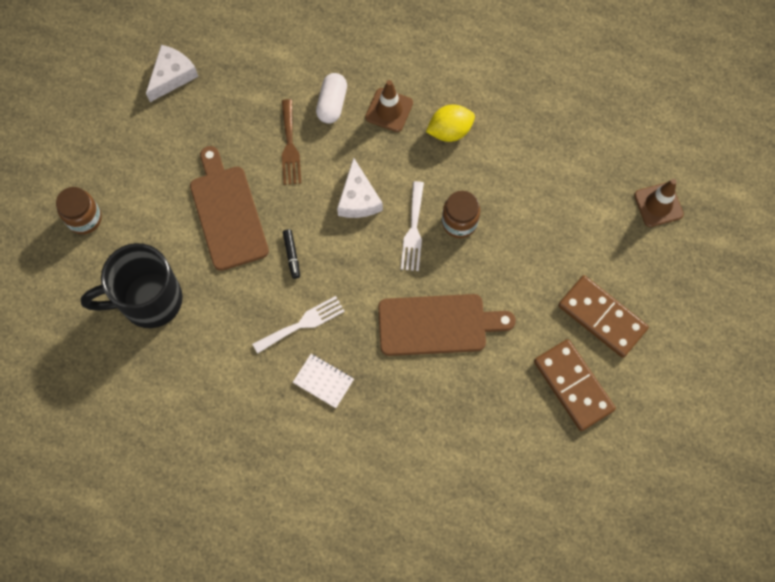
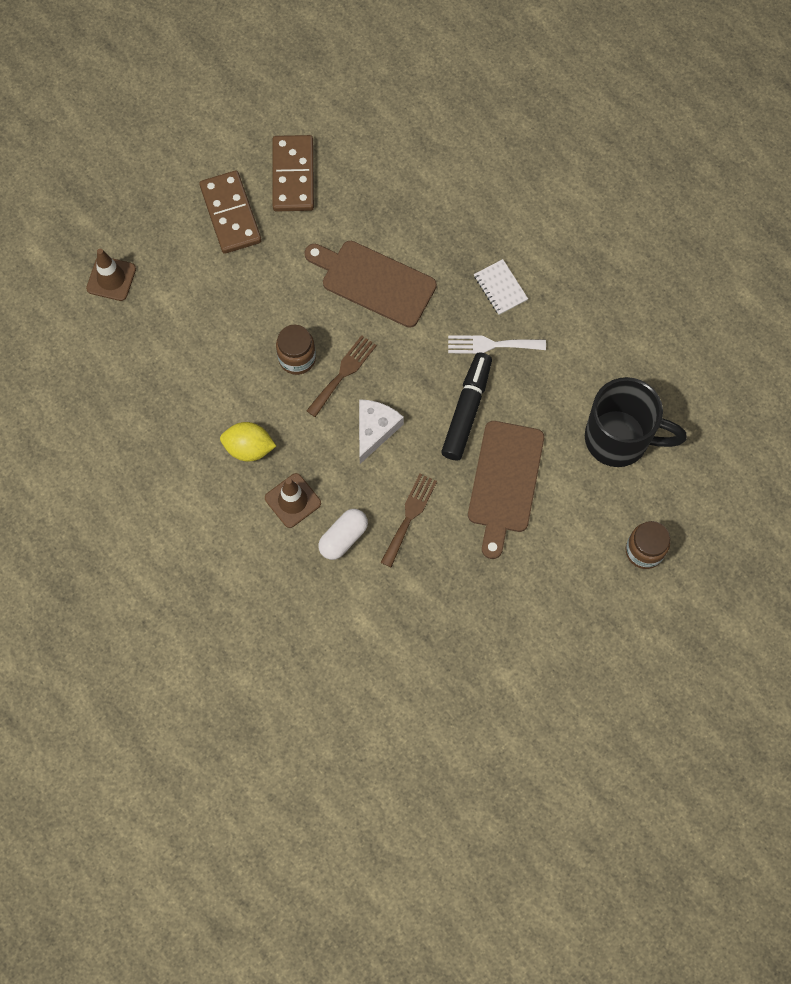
camera: 150 degrees left, 0 degrees up
white cheese [146,45,198,102] -> none
black marker [283,229,300,279] -> black marker [441,353,492,461], size x2.13
white fork [401,181,424,271] -> brown fork [306,335,377,417]

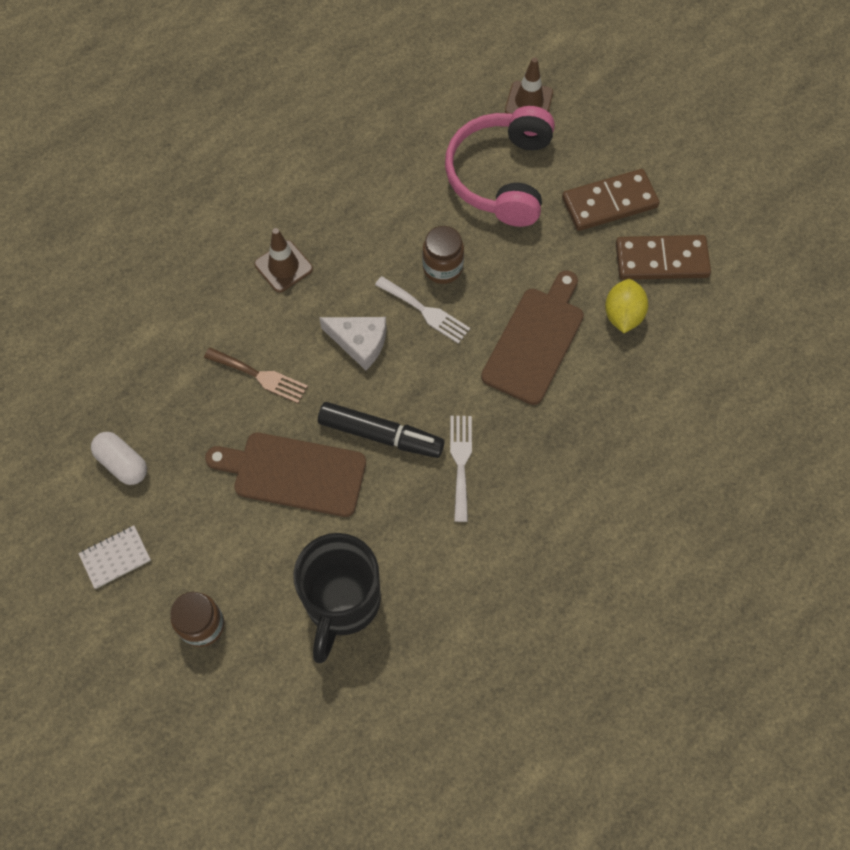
camera: 90 degrees right, 5 degrees down
yellow lemon [220,422,276,462] -> yellow lemon moved to [605,279,648,333]
brown fork [306,335,377,417] -> white fork [375,276,470,344]
white capsule [318,509,368,560] -> white capsule moved to [91,432,147,485]
white notebook [474,259,528,315] -> white notebook moved to [79,526,151,589]
none -> pink headphones [445,106,555,227]

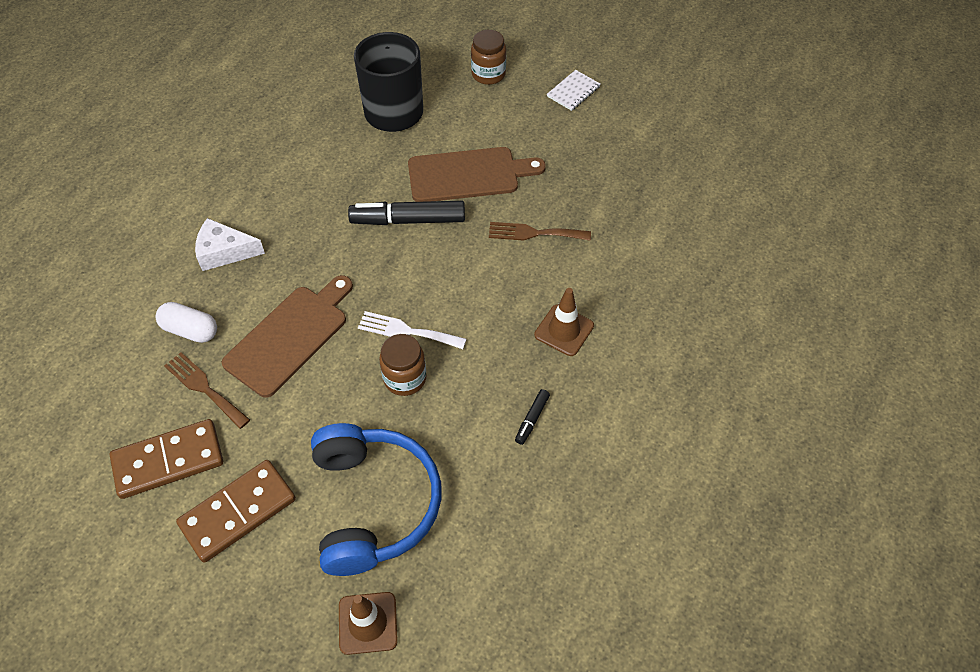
camera: 160 degrees right, 10 degrees down
white capsule [91,432,147,485] -> white capsule moved to [155,302,217,343]
white cheese [319,317,387,370] -> white cheese moved to [195,218,265,271]
pink headphones [445,106,555,227] -> blue headphones [311,423,442,576]
white fork [450,416,472,522] -> none
brown cutting board [481,271,584,405] -> brown cutting board turned 150 degrees counterclockwise [222,275,353,398]
yellow lemon [605,279,648,333] -> brown fork [164,352,250,429]
none -> black marker [515,389,550,445]

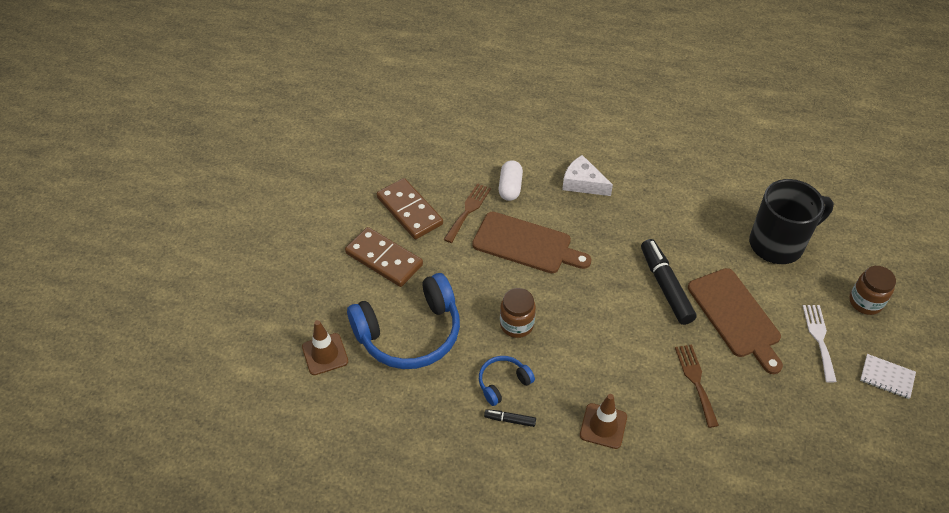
camera: 75 degrees right, 5 degrees down
white cheese [195,218,265,271] -> white cheese turned 45 degrees counterclockwise [562,155,613,196]
white fork [358,311,466,349] -> white fork moved to [803,305,837,383]
none -> blue headphones [479,356,535,406]

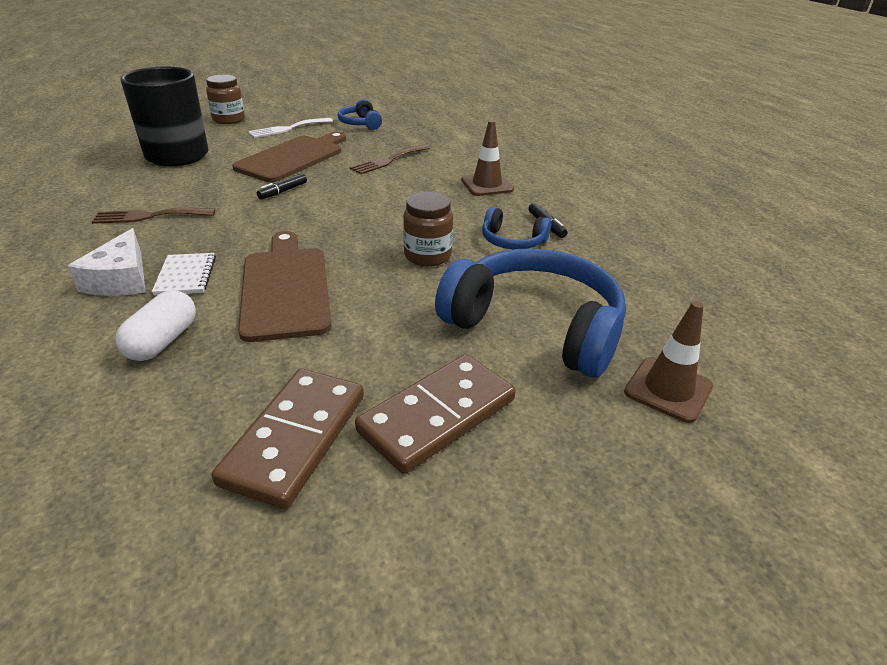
camera: 125 degrees left, 15 degrees down
brown domino [345,227,423,287] -> brown domino turned 45 degrees clockwise [355,354,516,474]
brown fork [443,183,491,243] -> brown fork moved to [91,208,215,224]
white capsule [498,160,523,201] -> white capsule turned 45 degrees counterclockwise [115,290,196,361]
black marker [641,239,697,325] -> black marker [257,173,307,199], size x0.47
white notebook [860,354,916,399] -> white notebook moved to [152,253,216,295]
none -> blue headphones [338,99,382,130]

